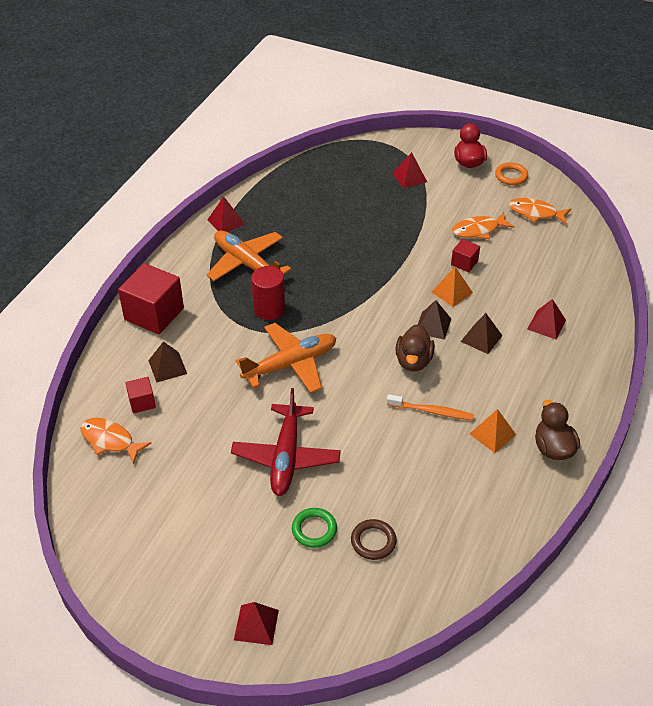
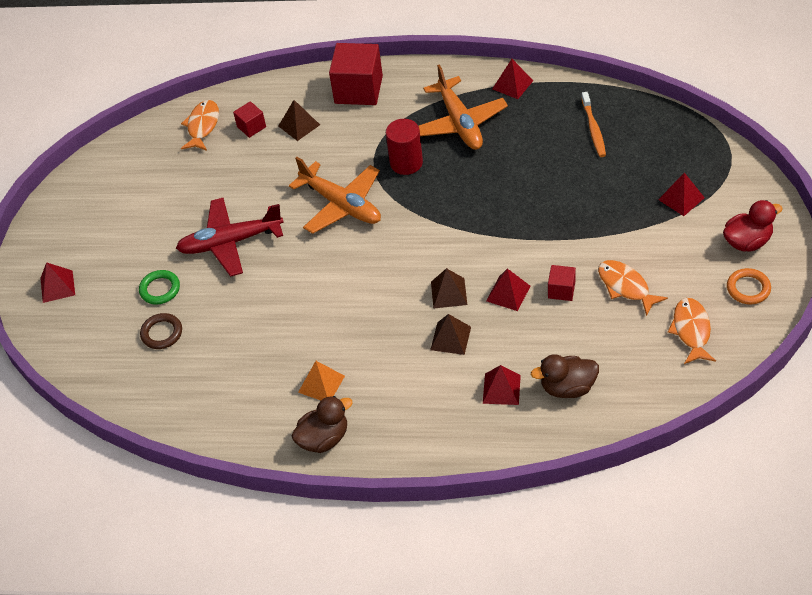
camera: 75 degrees right, 5 degrees up
orange plane [206,231,292,281] -> orange plane turned 135 degrees clockwise [419,64,508,150]
orange toothbrush [387,394,474,420] -> orange toothbrush moved to [581,92,606,157]
brown duck [395,324,435,371] -> brown duck moved to [531,354,599,398]
orange pyramid [432,267,473,307] -> red pyramid [486,268,530,311]

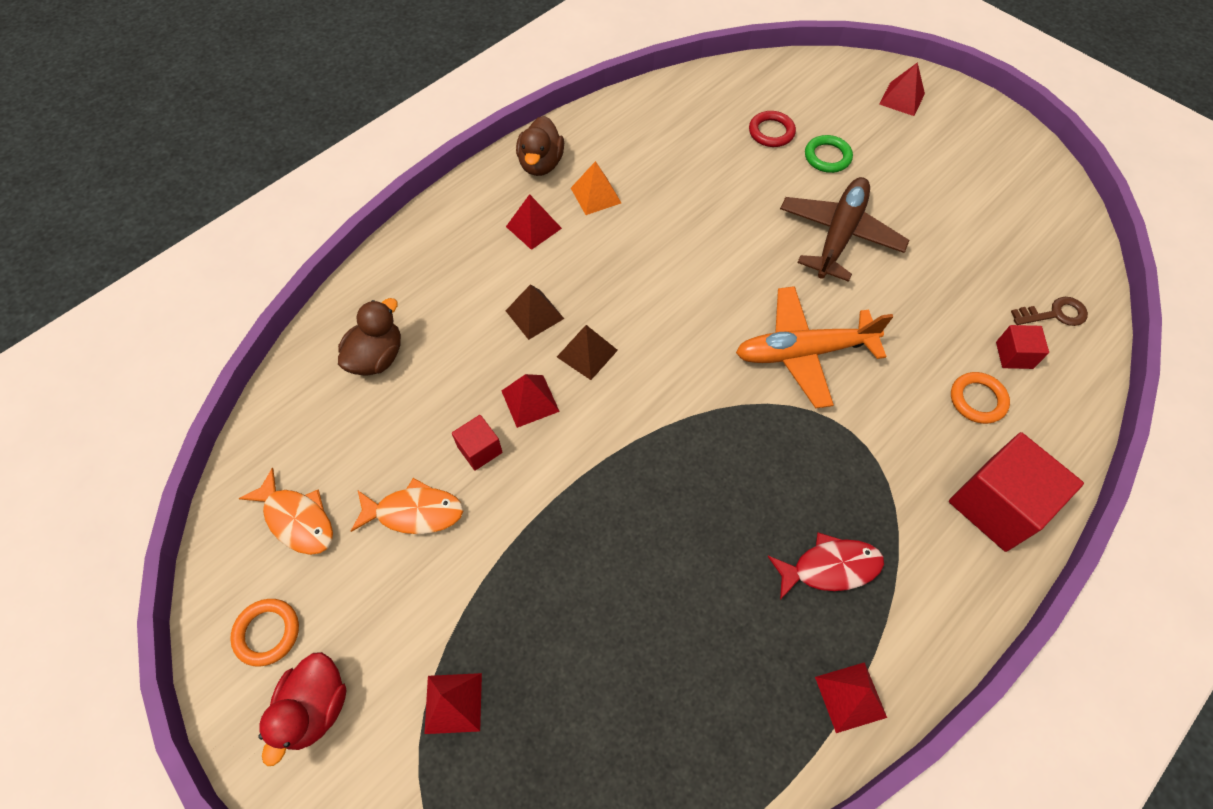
camera: 125 degrees right, 10 degrees up
brown ring [140,313,182,349] -> red ring [749,111,796,147]
red plane [176,198,284,277] -> brown plane [780,177,909,282]
orange fish [181,100,219,151] -> brown key [1011,297,1088,326]
brown pyramid [278,100,320,141] -> orange ring [951,372,1010,424]
red cylinder [386,119,423,175] -> none
orange plane [419,64,508,150] -> red fish [768,532,884,600]
red pyramid [483,365,521,405] -> red pyramid moved to [506,194,562,250]
orange toothbrush [581,92,606,157] -> none

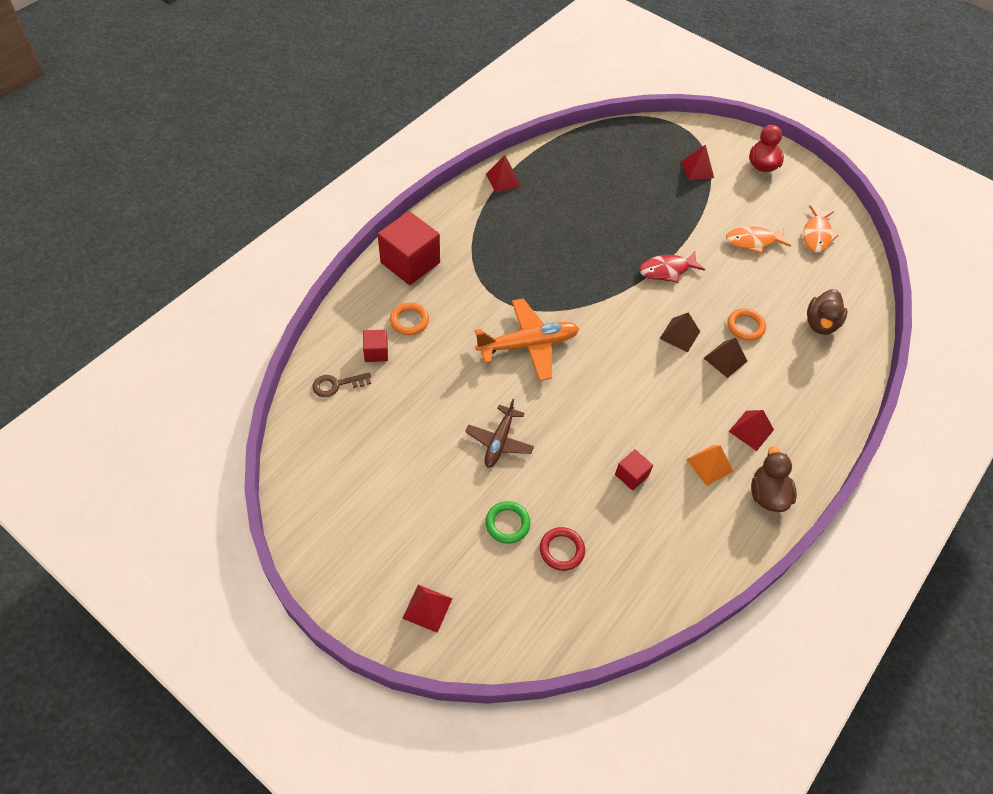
camera: 170 degrees right, 5 degrees down
orange ring [230,599,299,667] -> orange ring moved to [728,308,766,341]
orange fish [238,468,333,555] -> orange fish turned 105 degrees counterclockwise [803,205,839,252]
red cube [452,415,503,471] -> red cube moved to [615,449,653,491]
red pyramid [502,374,560,428] -> none
red fish [768,532,884,600] -> red fish moved to [639,251,705,283]
brown plane [780,177,909,282] -> brown plane [465,399,534,468], size x0.65

